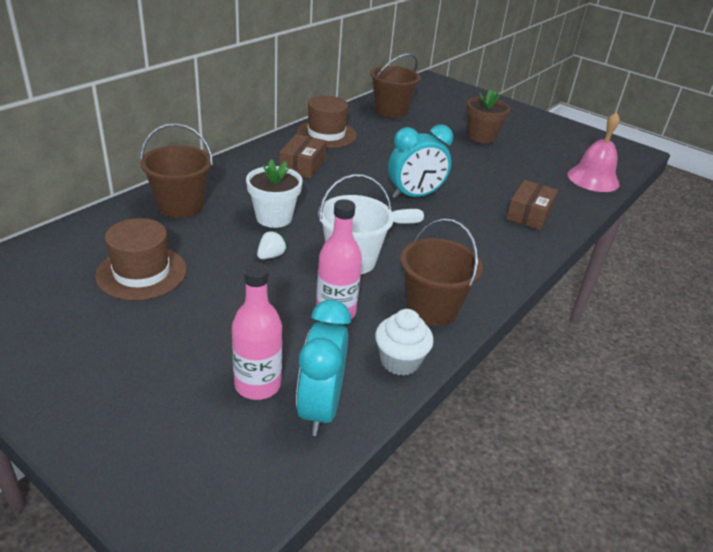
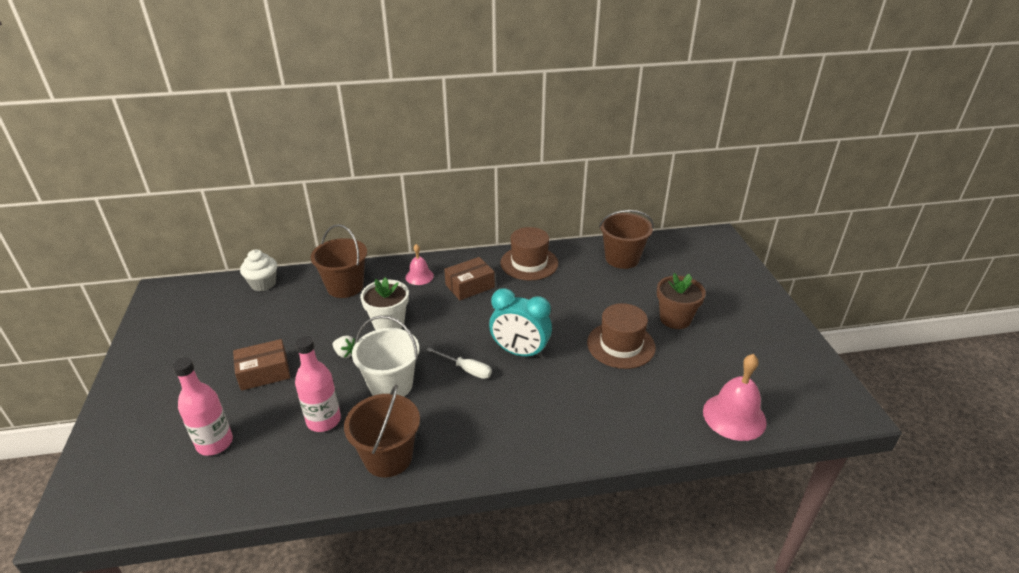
camera: 45 degrees right, 0 degrees up
brown hat [95,218,187,301] -> brown hat moved to [587,303,656,369]
white strawberry [257,231,287,259] -> white strawberry turned 45 degrees clockwise [333,335,356,358]
turquoise clock [296,300,351,436] -> none
white cupcake [375,309,434,376] -> white cupcake moved to [240,249,277,291]
brown box [506,180,558,230] -> brown box moved to [233,339,290,391]
none -> pink bell [405,244,434,285]

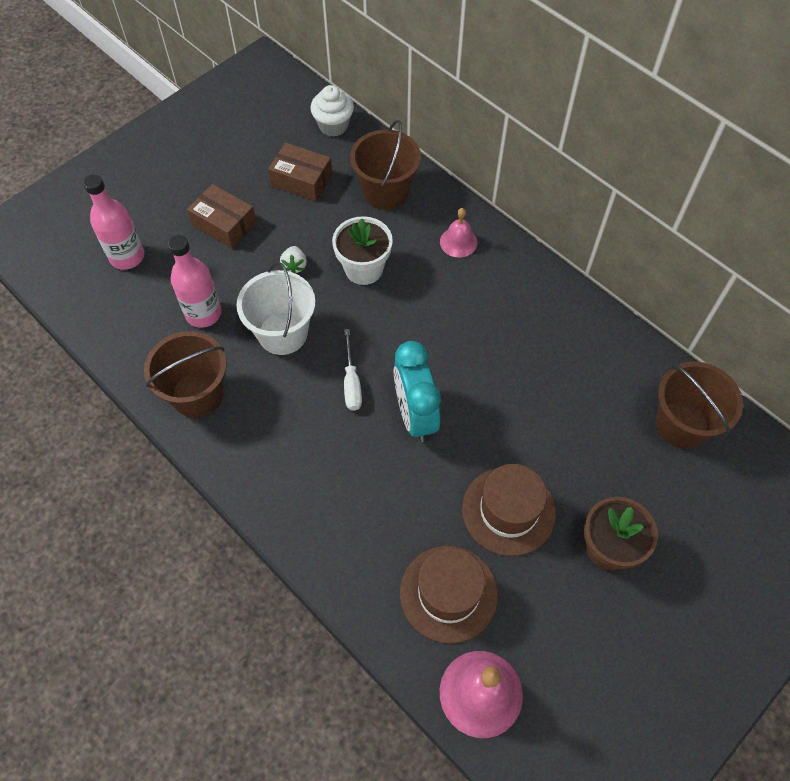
camera: 55 degrees right, 25 degrees up
brown box [444,257,495,300] -> brown box moved to [268,142,332,201]
brown hat [500,227,558,281] -> brown hat moved to [400,546,498,644]

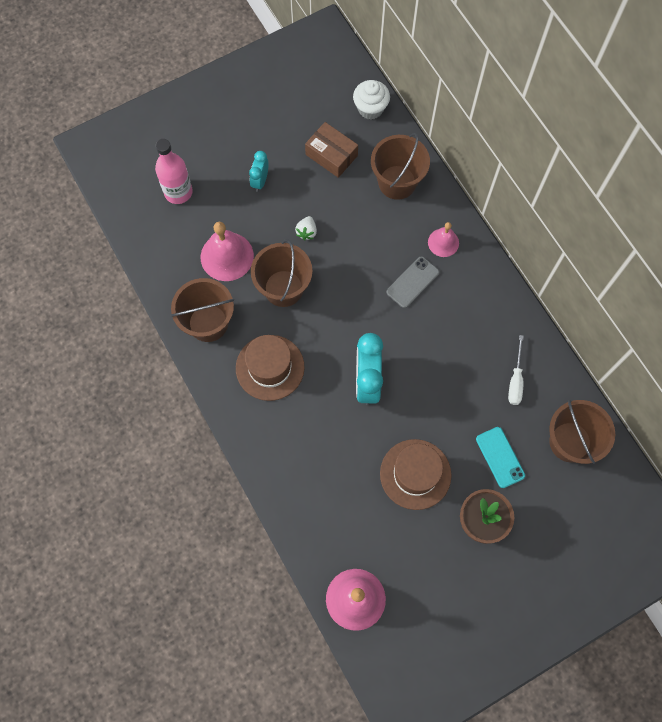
camera: 15 degrees right, 10 degrees up
pink bottle [168,235,222,328] -> pink bell [201,222,254,281]
brown box [187,184,257,249] -> turquoise clock [249,151,269,192]
white bucket [237,262,316,355] -> brown bucket [251,239,313,307]
white flower pot [332,216,393,285] -> none
white screwdriver [344,329,362,411] -> white screwdriver moved to [508,335,524,405]
brown hat [400,546,498,644] -> brown hat moved to [236,335,305,401]
none -> grey phone [386,257,439,308]
none -> turquoise phone [476,427,525,488]

